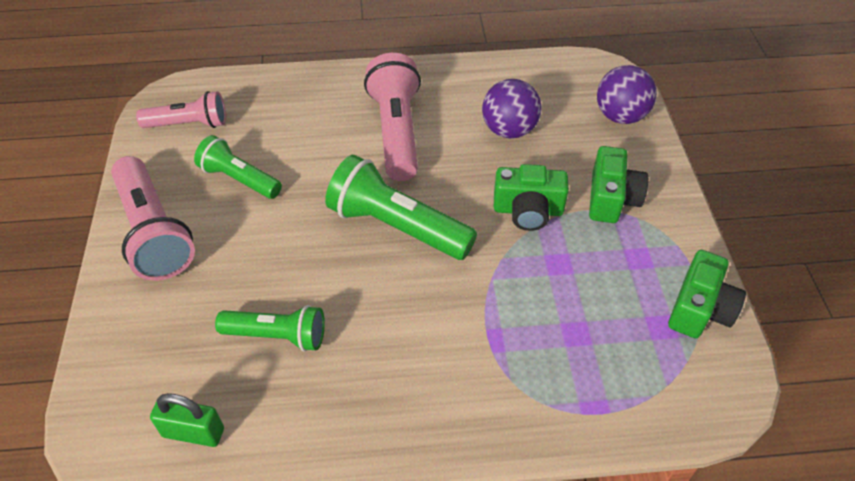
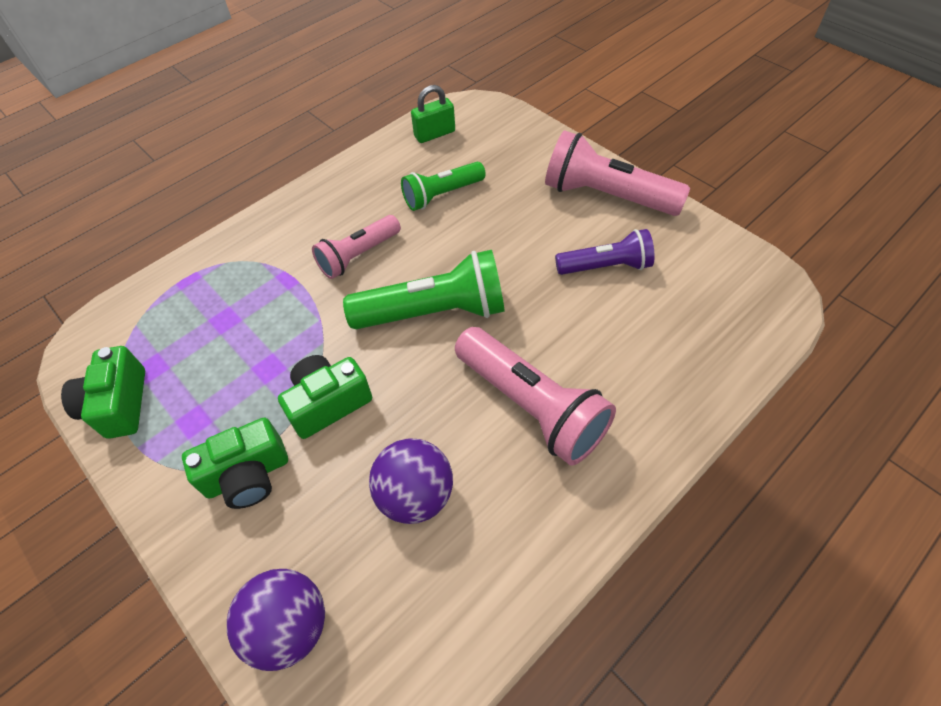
camera: 145 degrees right, 5 degrees up
pink flashlight [136,91,226,128] -> pink flashlight moved to [312,215,401,279]
green flashlight [194,135,282,199] -> purple flashlight [555,229,655,275]
green camera [589,146,648,223] -> green camera turned 90 degrees counterclockwise [182,418,288,509]

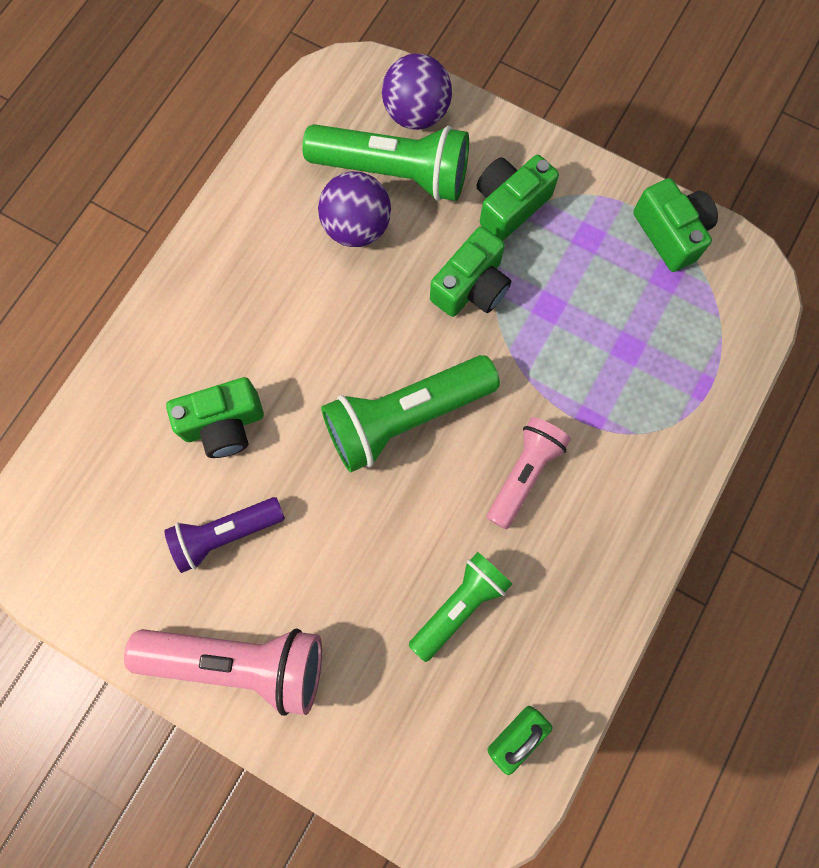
camera: 160 degrees right, 20 degrees up
pink flashlight [455,327,616,466] -> none
none -> green camera [166,377,264,458]
none -> green flashlight [302,124,469,201]

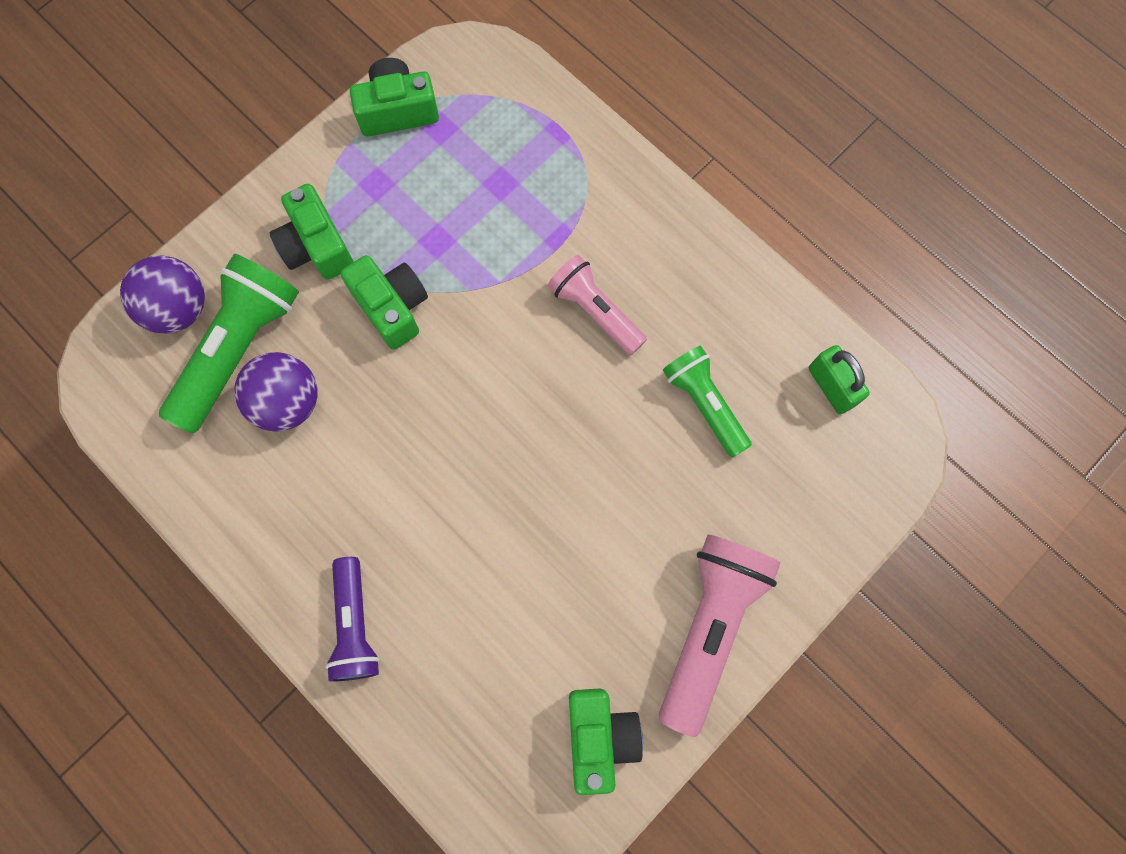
camera: 75 degrees left, 0 degrees up
purple flashlight [164,497,285,573] -> purple flashlight moved to [325,557,380,682]
green camera [166,377,264,458] -> green camera moved to [569,688,643,795]
green flashlight [321,355,500,473] -> none

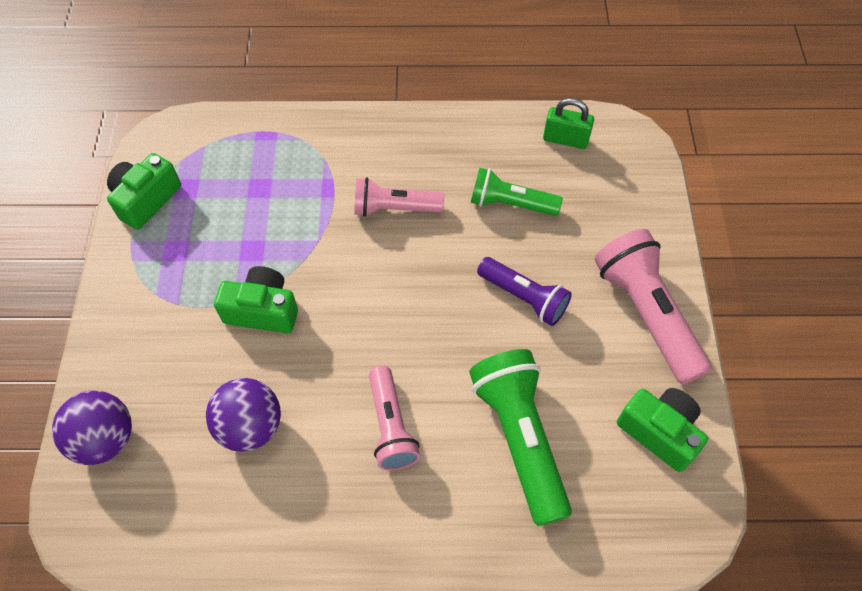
camera: 45 degrees left, 15 degrees down
green flashlight [159,254,299,433] -> green flashlight moved to [469,349,572,526]
green camera [270,184,354,280] -> none
purple flashlight [325,557,380,682] -> purple flashlight moved to [477,257,572,326]
none -> pink flashlight [369,365,420,470]

